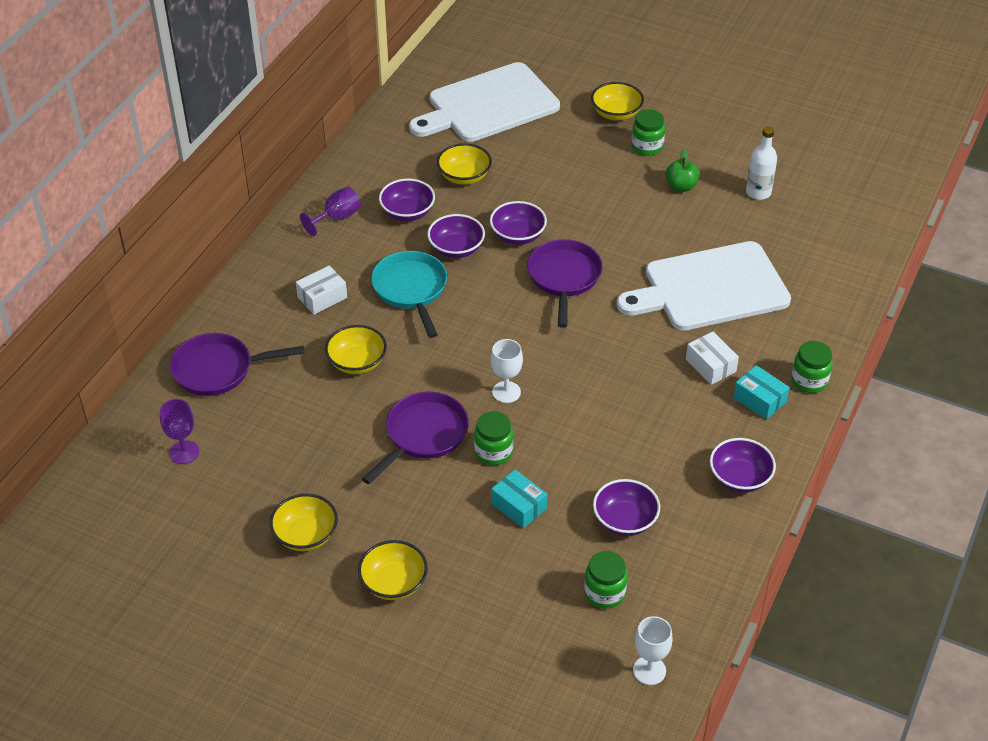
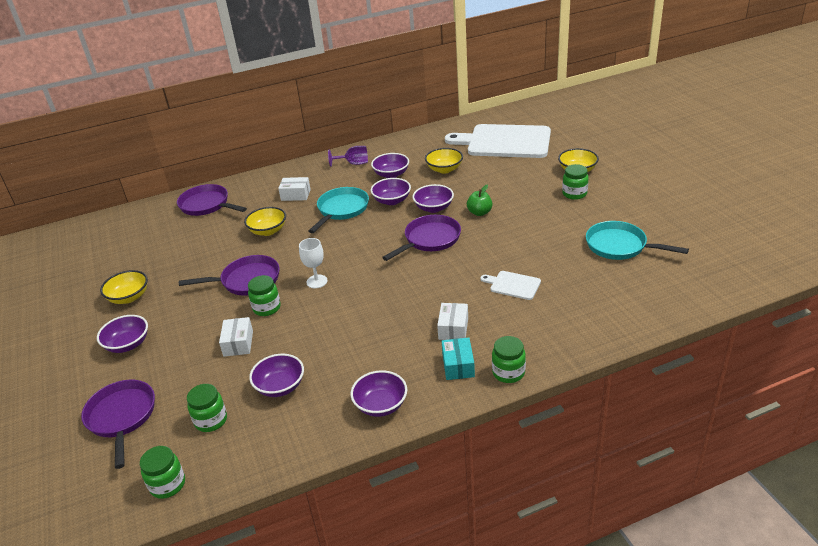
camera: 45 degrees right, 10 degrees down
purple goblet [160,399,199,464] -> none
yellow bowl [358,540,428,600] -> purple bowl [97,315,148,353]
turquoise box [491,470,547,528] -> white box [219,317,253,357]
white cutting board [617,241,791,331] -> white cutting board [480,271,541,300], size x0.43
white goblet [633,616,673,685] -> green jar [140,446,185,499]
green apple [666,149,700,192] -> green apple moved to [467,184,492,216]
white bottle [746,126,777,200] -> turquoise pan [586,221,689,260]
none -> purple pan [81,380,155,469]

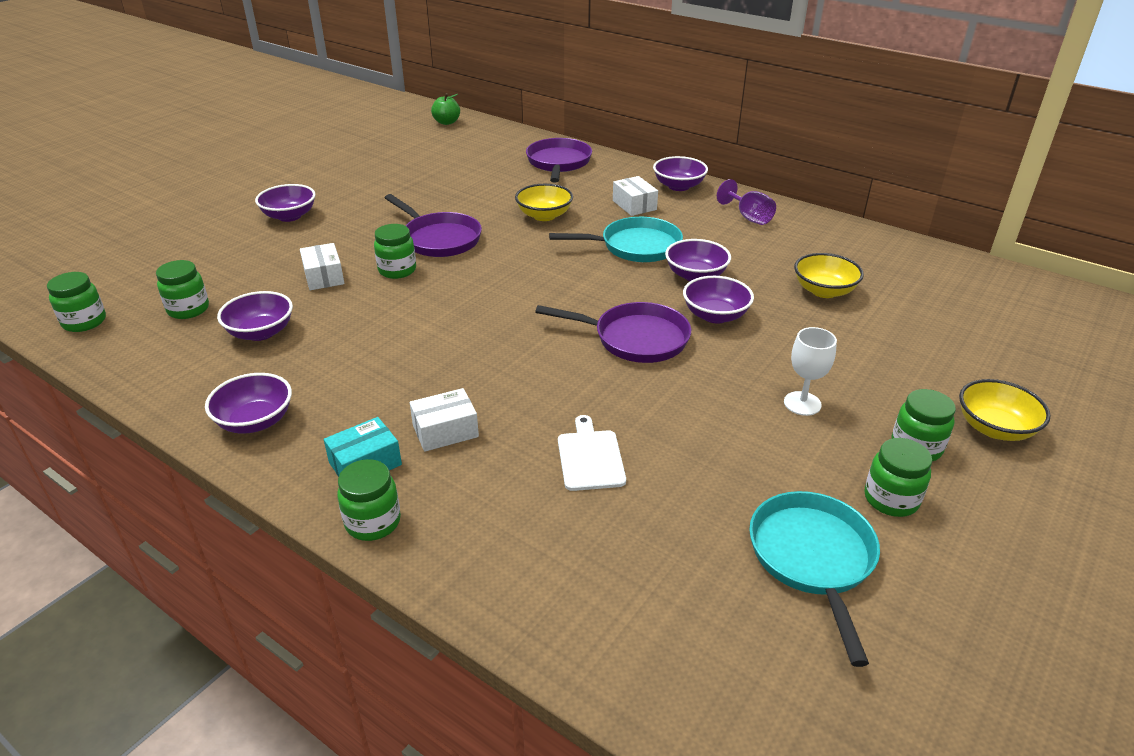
camera: 55 degrees right, 0 degrees up
purple pan [81,380,155,469] -> none
yellow bowl [100,270,148,304] -> none
white box [219,317,253,357] -> white box turned 75 degrees counterclockwise [300,243,344,290]
white goblet [299,238,328,288] -> white goblet moved to [784,327,837,416]
purple bowl [371,153,409,178] -> purple bowl moved to [653,156,708,191]
white cutting board [445,124,551,158] -> none
green apple [467,184,492,216] -> green apple moved to [431,93,460,125]
none -> green jar [864,438,932,517]

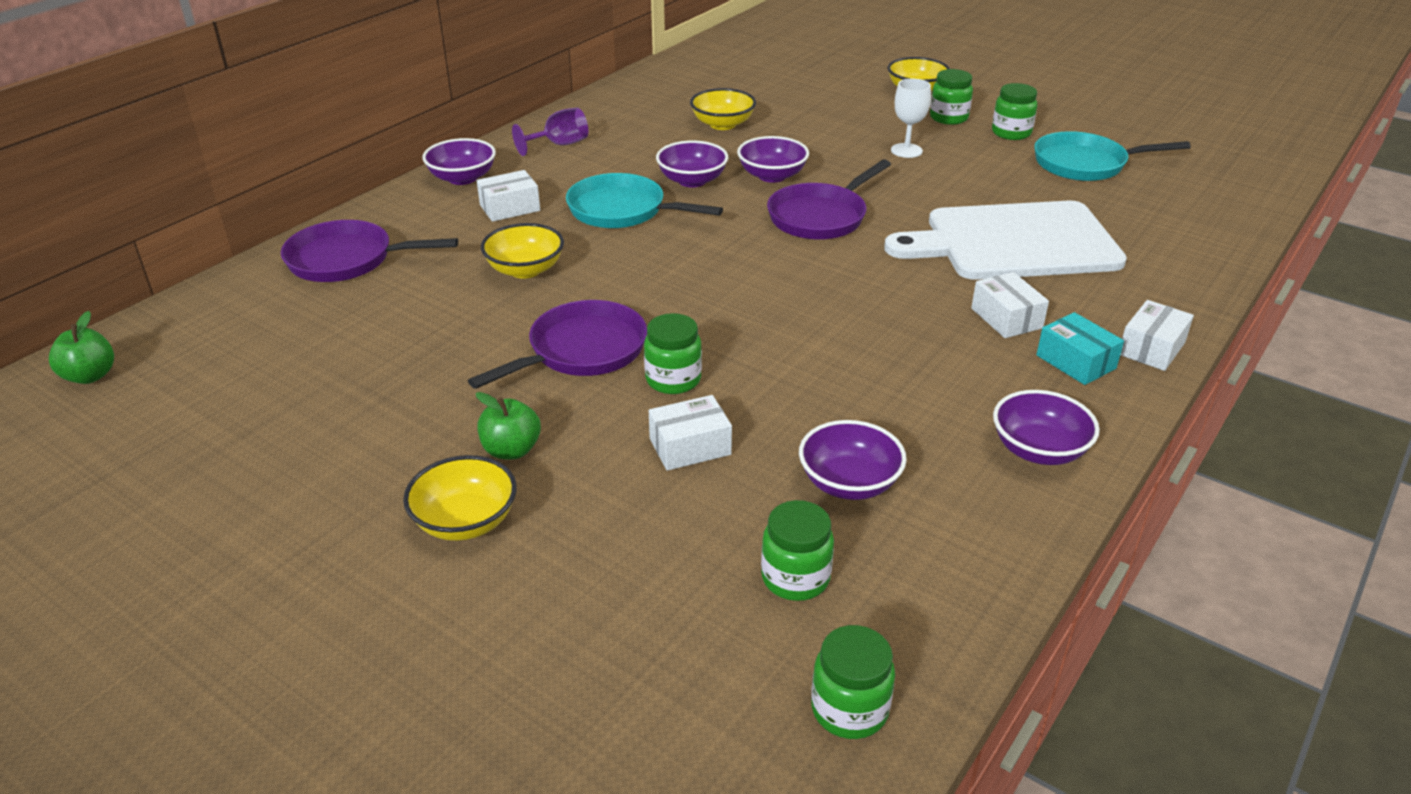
camera: 90 degrees left, 0 degrees up
purple bowl [255,184,316,222] -> yellow bowl [403,455,517,541]
green jar [337,459,401,541] -> white box [1120,300,1194,371]
purple pan [535,302,691,363] -> purple pan turned 150 degrees counterclockwise [767,160,891,240]
turquoise pan [549,217,683,262] -> turquoise pan turned 60 degrees counterclockwise [566,173,723,228]
white cutting board [558,415,626,491] -> white cutting board [884,201,1127,280], size x2.33
none -> green apple [476,392,541,459]

